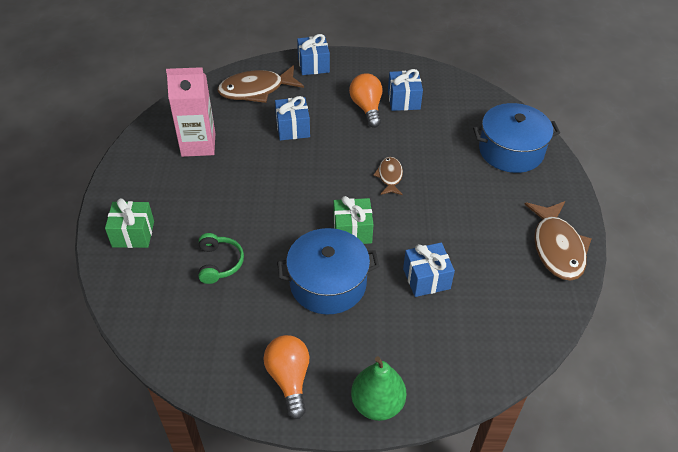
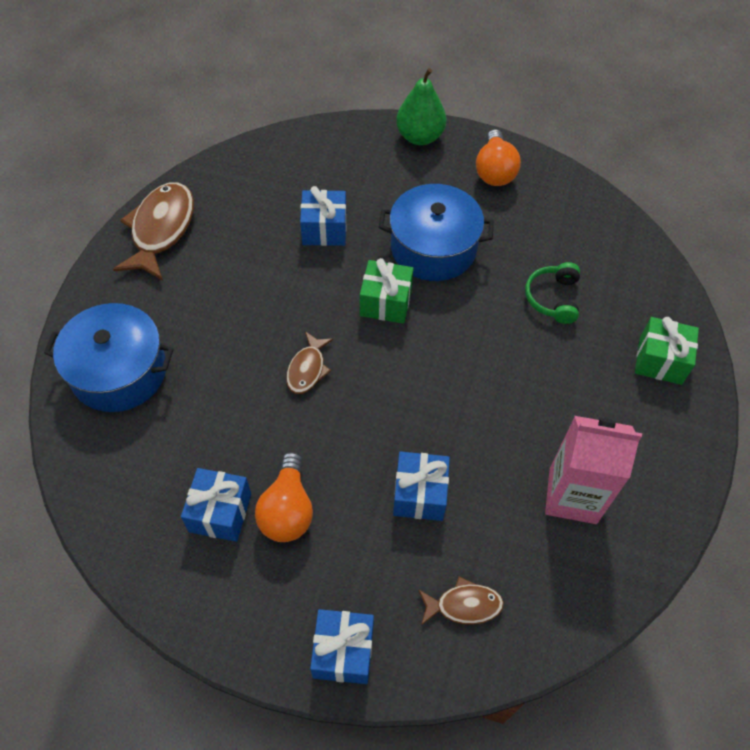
camera: 165 degrees left, 10 degrees up
brown fish [217,65,304,103] -> brown fish [418,577,504,625], size x0.55

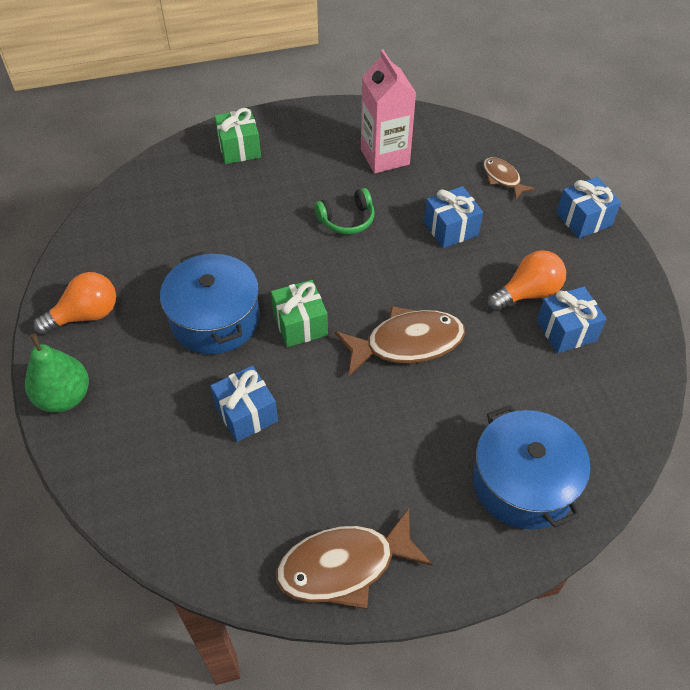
camera: 120 degrees left, 5 degrees down
brown fish [286,332,333,394] -> brown fish [335,306,465,377], size x1.82
green headphones [525,262,580,324] -> green headphones moved to [314,188,374,234]

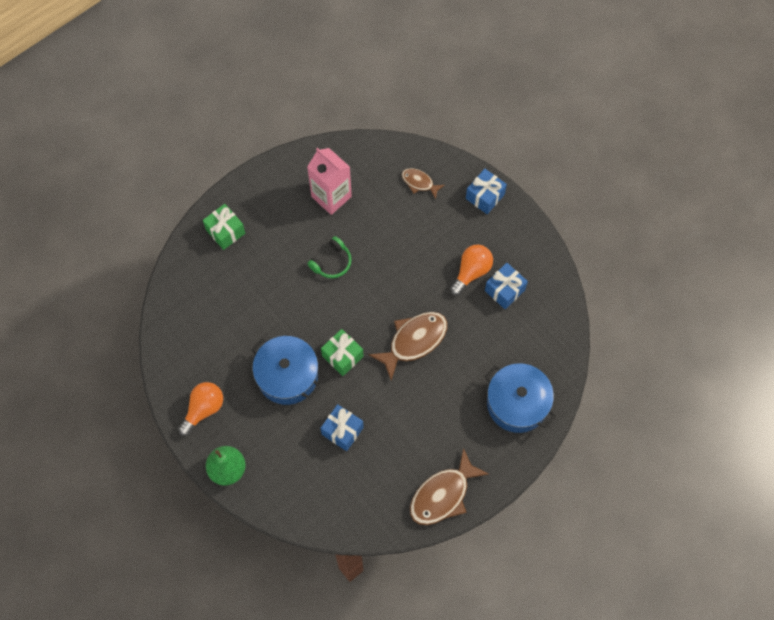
camera: 25 degrees left, 15 degrees up
blue gift [424,186,483,248] -> none

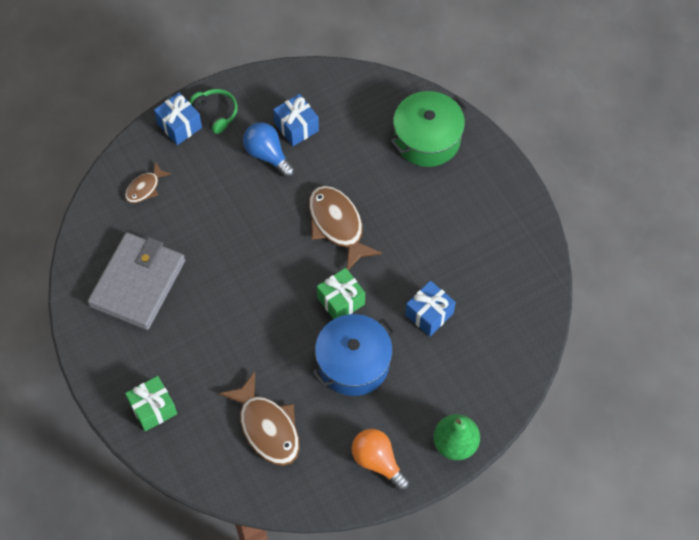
camera: 80 degrees left, 5 degrees down
pink carton [307,148,352,215] -> grey wallet [87,232,185,330]
green headphones [308,236,352,278] -> green headphones moved to [189,89,237,134]
brown fish [410,448,489,525] -> brown fish moved to [219,372,300,466]
orange light bulb [450,244,493,296] -> blue light bulb [243,122,295,178]
blue pot [485,363,556,433] -> green pot [390,91,467,167]

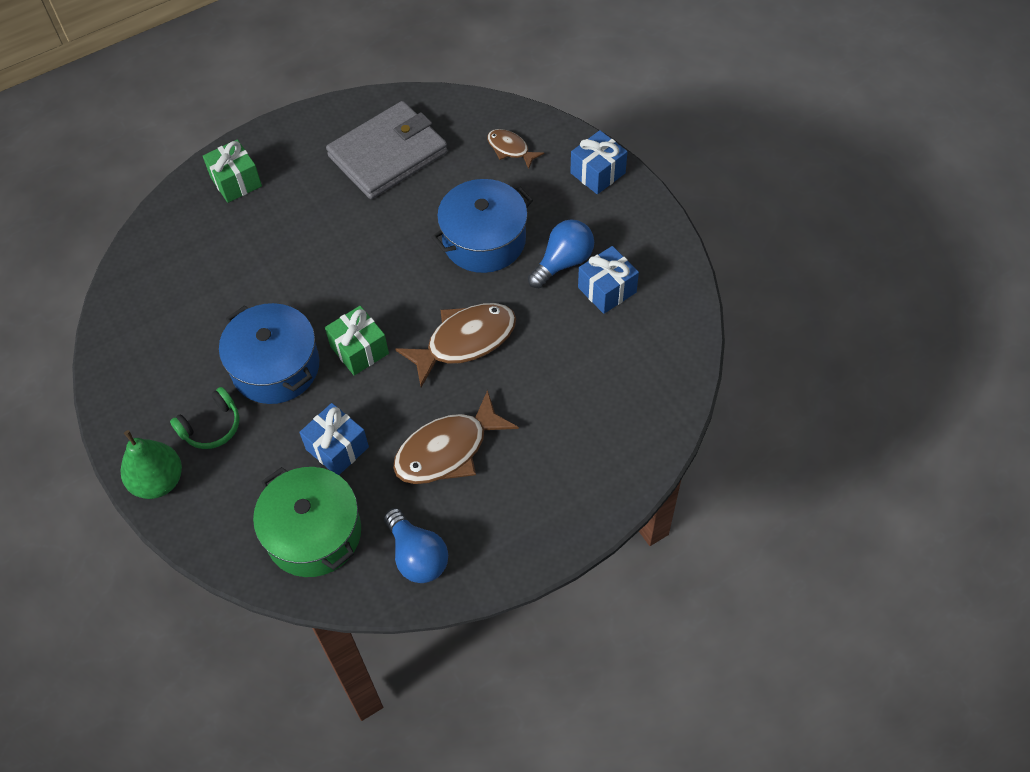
camera: 90 degrees right, 5 degrees down
grey wallet [87,232,185,330] -> grey wallet turned 60 degrees counterclockwise [326,101,448,199]
green headphones [189,89,237,134] -> green headphones moved to [170,387,240,449]
brown fish [219,372,300,466] -> brown fish moved to [393,390,519,484]
orange light bulb [352,429,410,491] -> none
green pot [390,91,467,167] -> green pot moved to [253,467,361,577]
none -> blue light bulb [384,508,448,583]
none -> blue pot [431,179,533,273]

